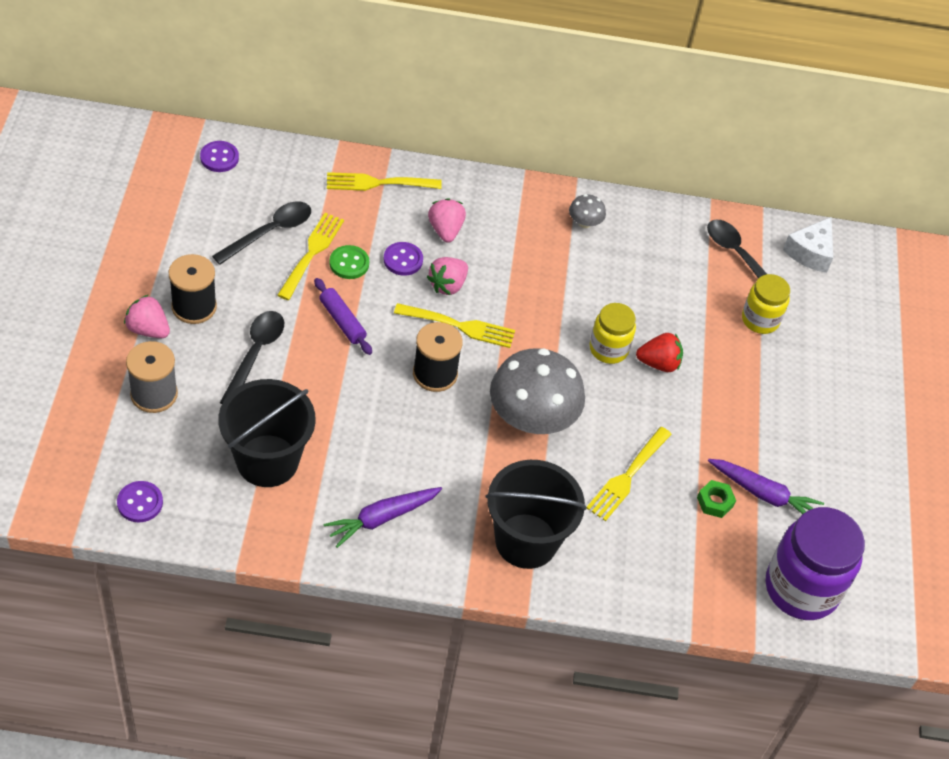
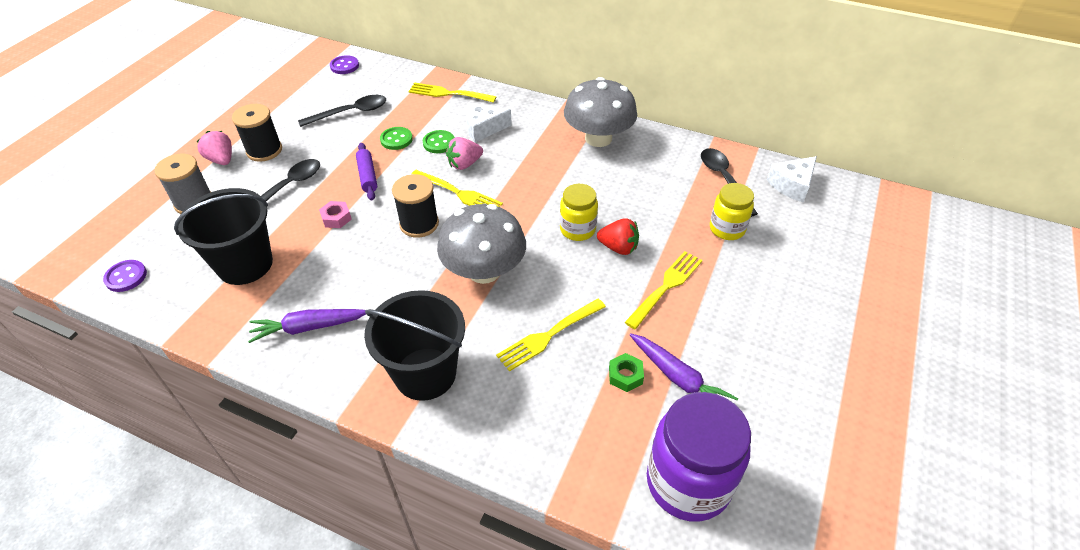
camera: 25 degrees right, 5 degrees down
yellow fork [277,213,344,300] -> yellow fork moved to [625,251,703,329]
purple button [384,242,423,276] -> green button [423,130,455,153]
pink strawberry [428,198,466,243] -> white cheese [465,103,512,142]
grey mushroom [569,194,606,228] -> grey mushroom [564,77,637,147], size x2.31
none -> pink nut [319,201,352,228]

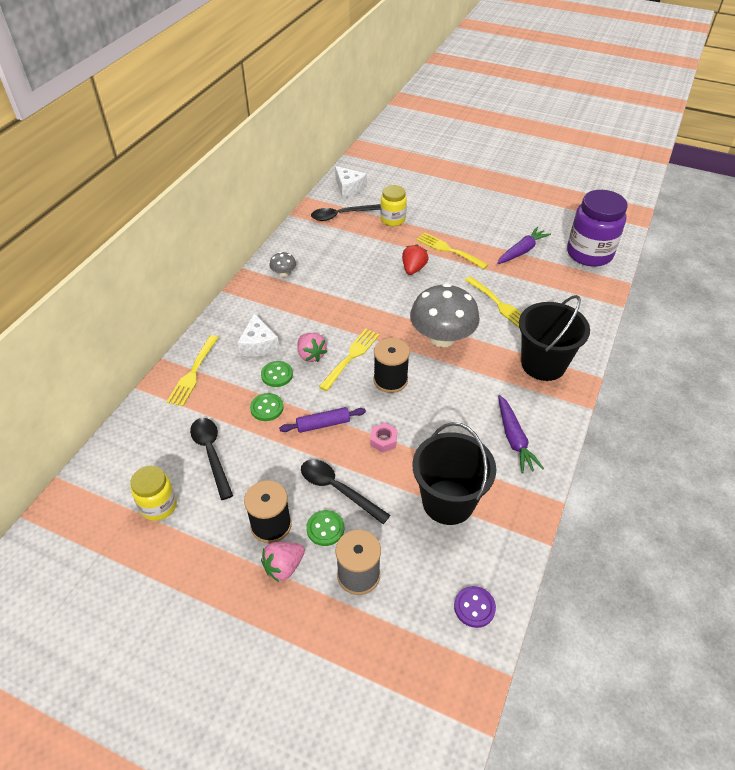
camera: 90 degrees left, 0 degrees up
purple button [330,55,359,74] -> none
yellow jar [560,184,598,241] -> yellow jar moved to [130,466,177,521]
grey mushroom [564,77,637,147] -> grey mushroom [269,252,296,277], size x0.43
green nut [609,353,644,392] -> none
none -> green button [306,510,344,546]

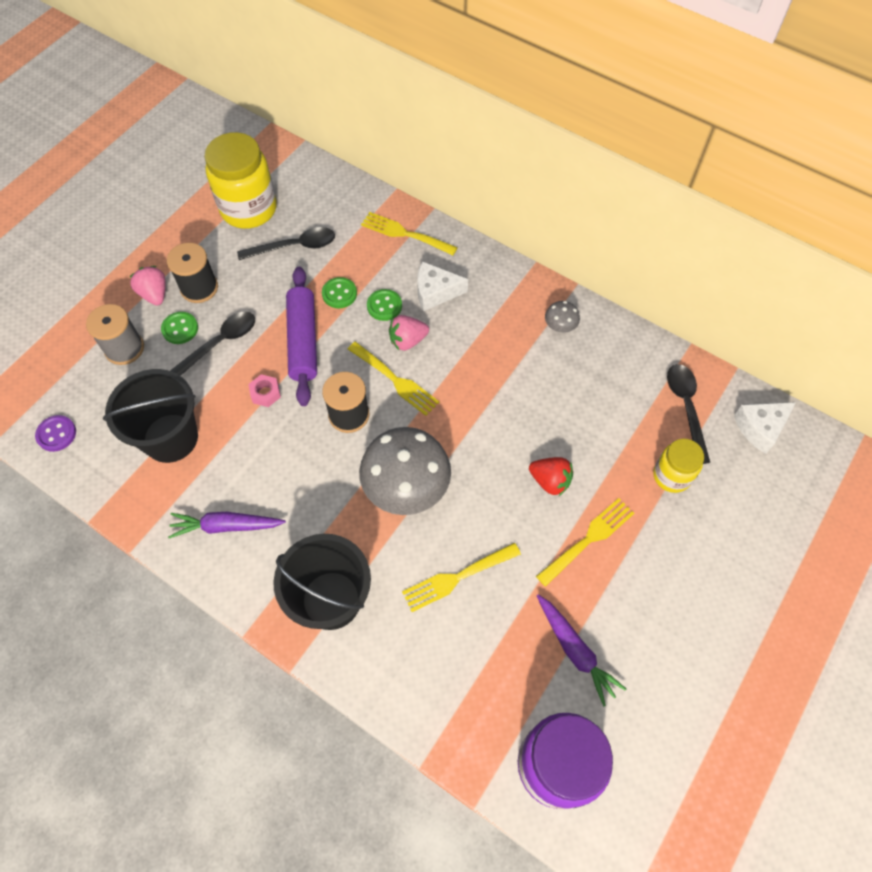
camera: 100 degrees right, 15 degrees up
yellow jar [130,466,177,521] -> yellow jar [204,132,277,229], size x1.75
purple rolling pin [279,407,366,433] -> purple rolling pin [286,267,317,406], size x1.71

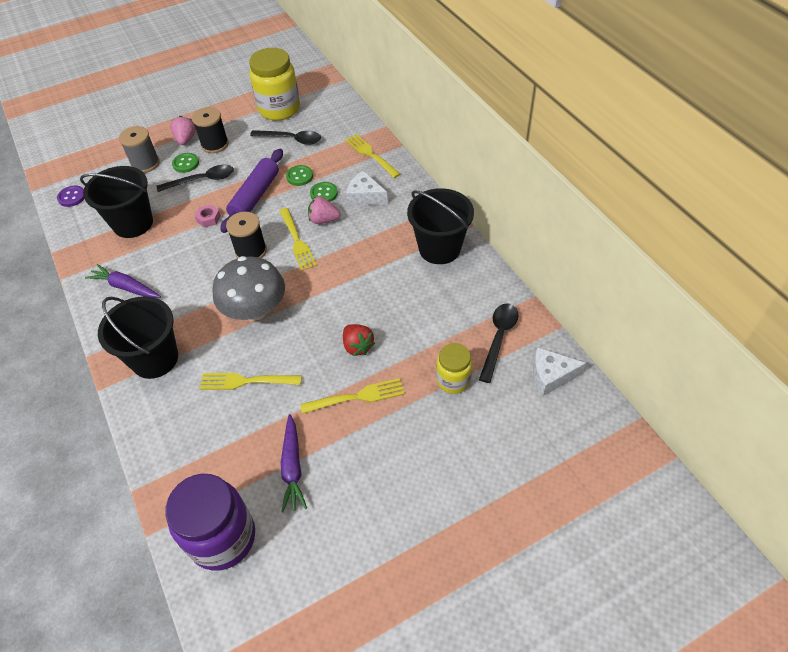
camera: 30 degrees right, 10 degrees down
grey mushroom [545,301,580,333] -> black bucket [407,188,474,264]

